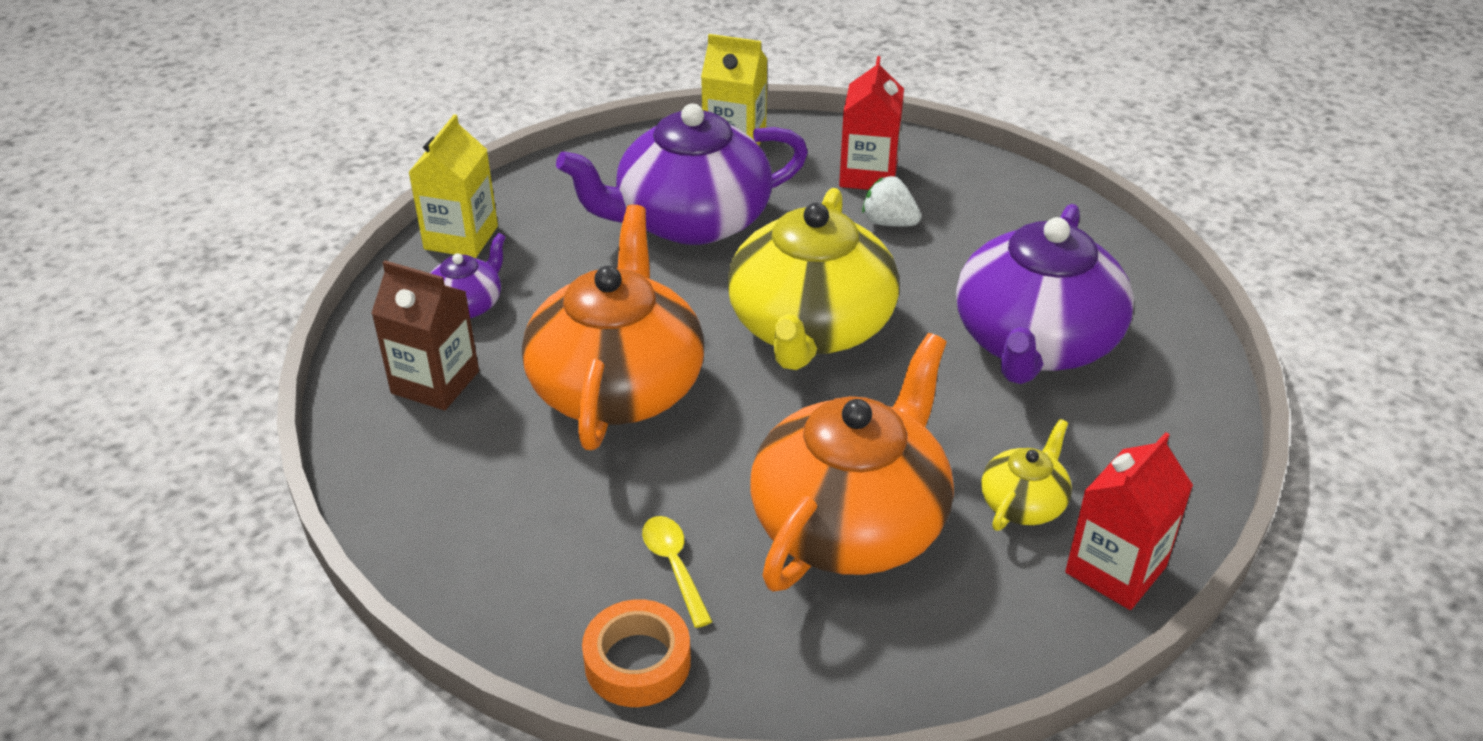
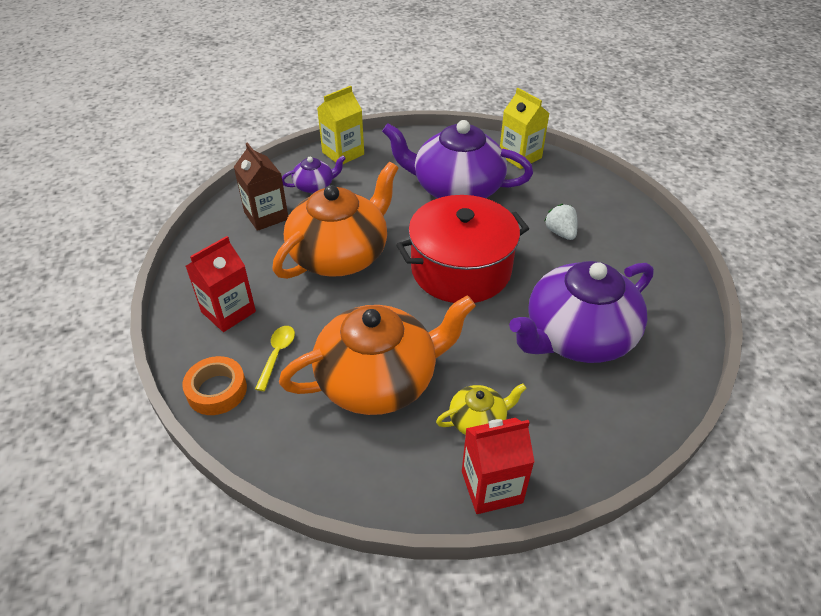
camera: 35 degrees right, 5 degrees up
yellow teapot [727,188,899,370] -> red pot [396,195,529,303]
red carton [839,56,904,190] -> red carton moved to [186,236,256,332]

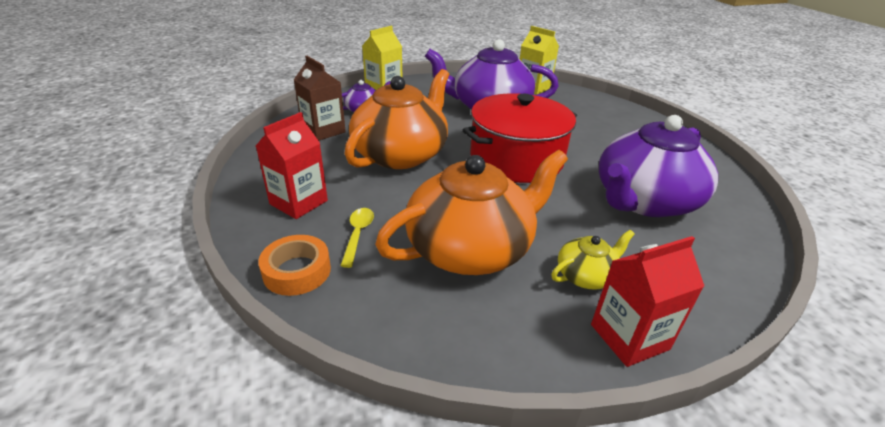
camera: 10 degrees left, 10 degrees down
white strawberry [545,204,578,240] -> none

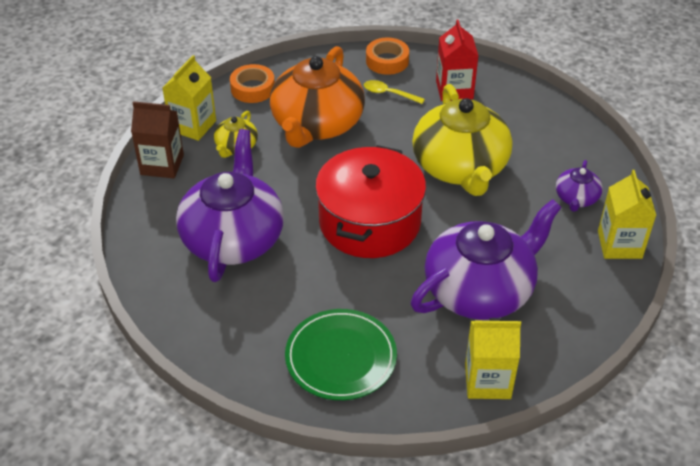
camera: 140 degrees right, 10 degrees up
brown carton [294,56,346,141] -> brown carton moved to [131,101,184,178]
yellow spoon [340,208,374,268] -> yellow spoon turned 150 degrees clockwise [364,80,425,104]
orange teapot [344,69,449,169] -> yellow teapot [412,84,512,196]
red carton [591,236,704,367] -> yellow carton [162,55,216,141]
none -> orange tape [230,64,275,103]
none -> green plate [285,309,397,400]

